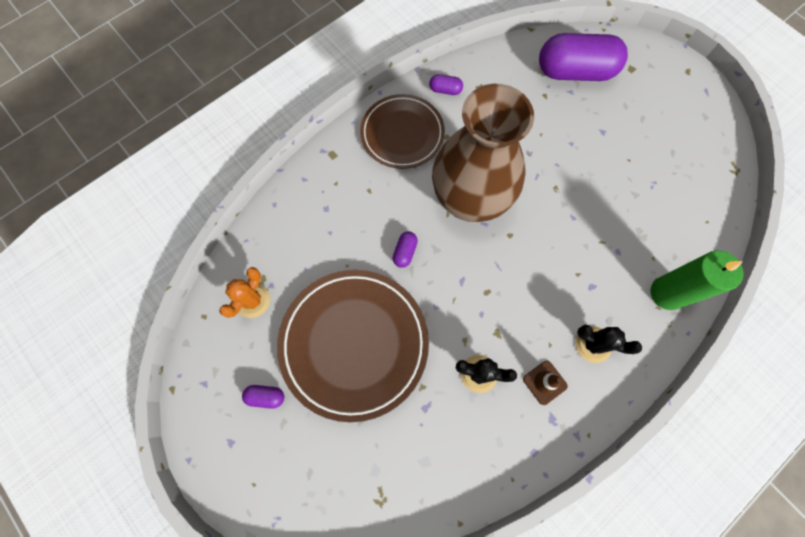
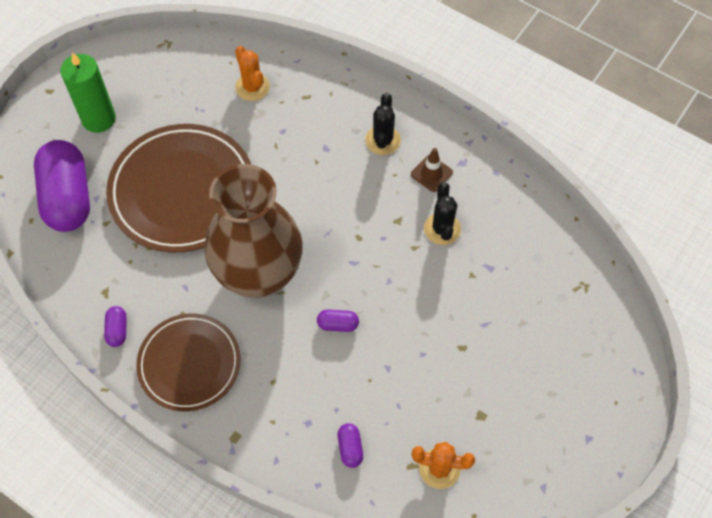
camera: 105 degrees left, 10 degrees down
purple capsule [242,385,284,409] -> purple capsule moved to [338,423,363,468]
brown plate [277,270,429,422] -> brown plate moved to [106,124,251,252]
green candle [651,250,744,310] -> green candle moved to [60,52,116,133]
none -> orange cactus [235,46,270,101]

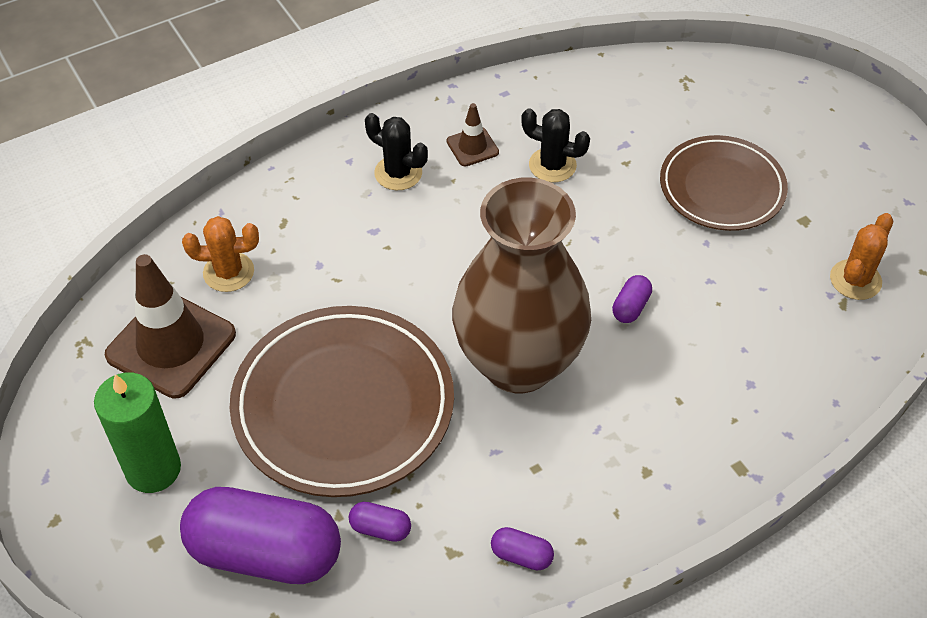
camera: 65 degrees left, 10 degrees down
brown plate [136,314,241,411] -> brown plate moved to [660,135,788,231]
purple capsule [338,423,363,468] -> purple capsule moved to [349,502,411,542]
none -> brown traffic cone [105,254,236,399]

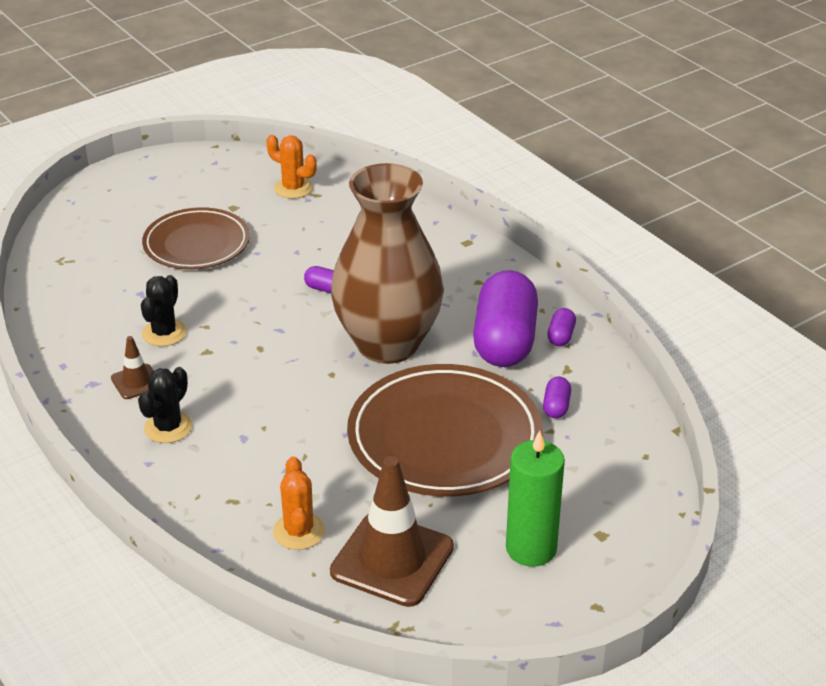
camera: 95 degrees left, 15 degrees down
purple capsule [180,487,341,584] -> purple capsule moved to [473,270,538,367]

